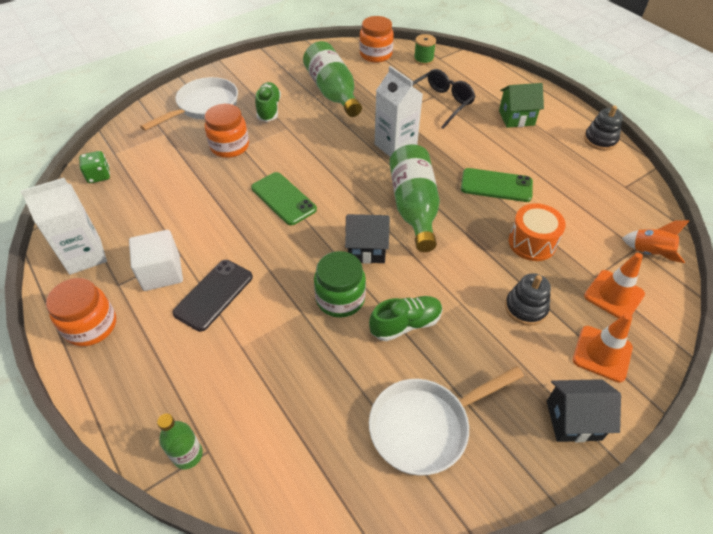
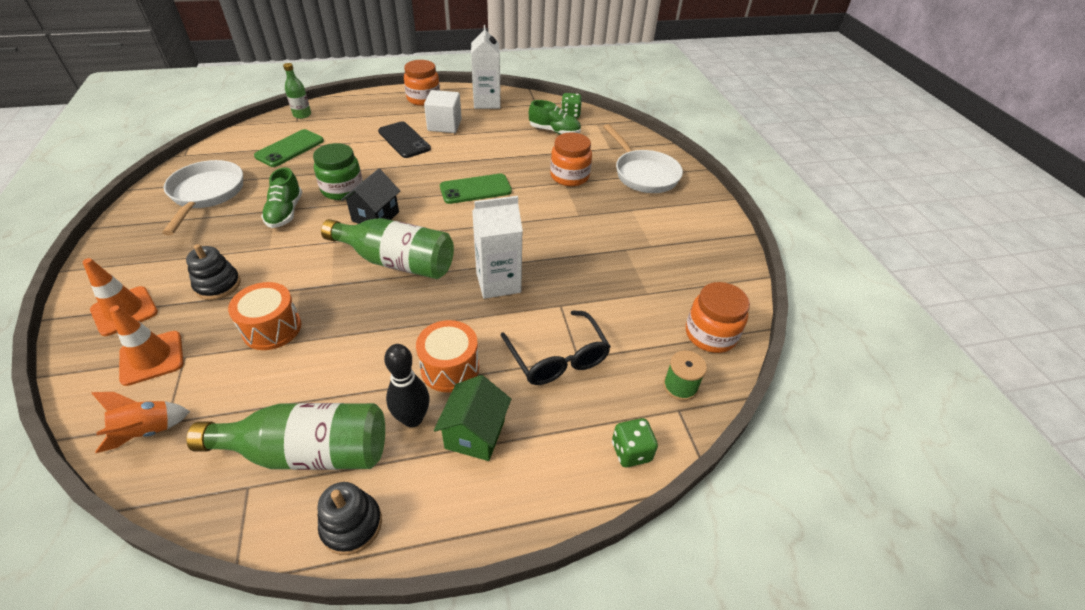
camera: 110 degrees right, 5 degrees down
green shoe [255,82,281,122] -> green shoe moved to [529,100,581,135]
green bottle [303,41,362,117] -> green bottle moved to [187,403,385,470]
green phone [461,168,533,202] -> green phone moved to [254,129,324,167]
black house [547,379,621,442] -> none
none -> black bowling pin [384,344,429,428]
none -> orange drum [416,320,479,393]
none -> green dice [612,418,658,467]

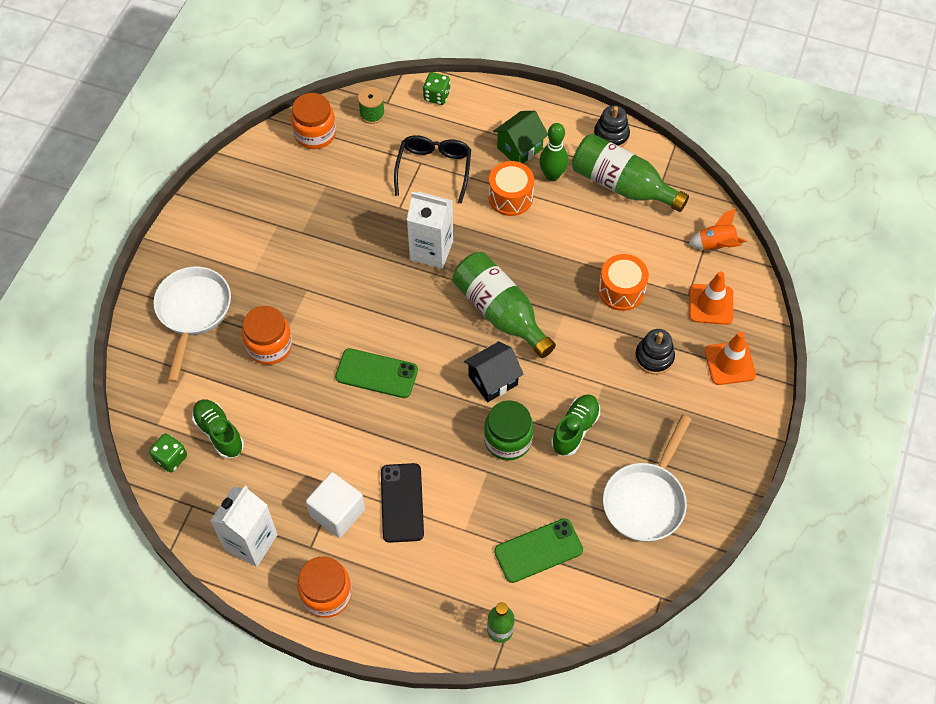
camera: 145 degrees left, 15 degrees up
black bowling pin [384,344,429,428] -> green bowling pin [539,123,568,181]

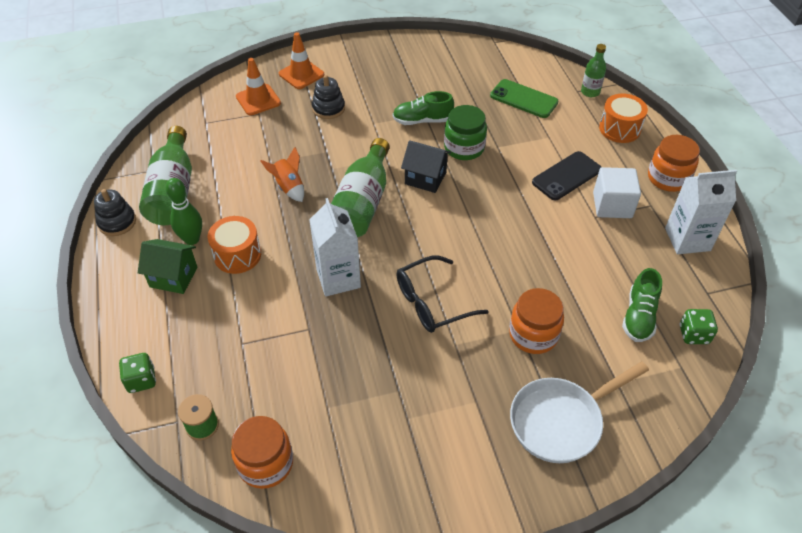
camera: 125 degrees left, 10 degrees down
green phone [335,348,418,398] -> none
black glasses [394,135,471,203] -> black glasses moved to [396,256,489,333]
orange drum [598,254,649,311] -> orange drum moved to [599,94,648,143]
white pan [603,415,692,542] -> none
orange rocket [689,208,747,251] -> orange rocket moved to [261,147,304,202]

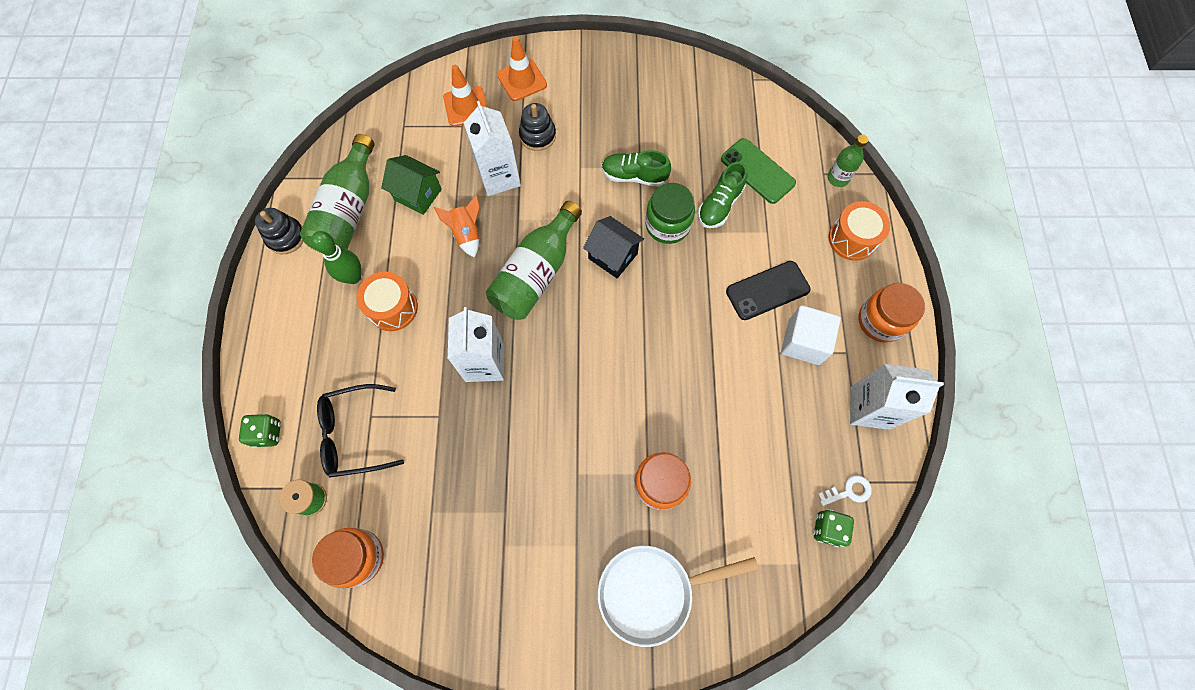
camera: 15 degrees right, 20 degrees up
green house [138,239,197,294] -> green house moved to [381,155,442,215]
black glasses [396,256,489,333] -> black glasses moved to [317,384,404,478]
green shoe [622,268,662,342] -> green shoe moved to [698,162,747,228]
none -> white carton [464,101,521,196]
none -> white key [818,475,872,506]

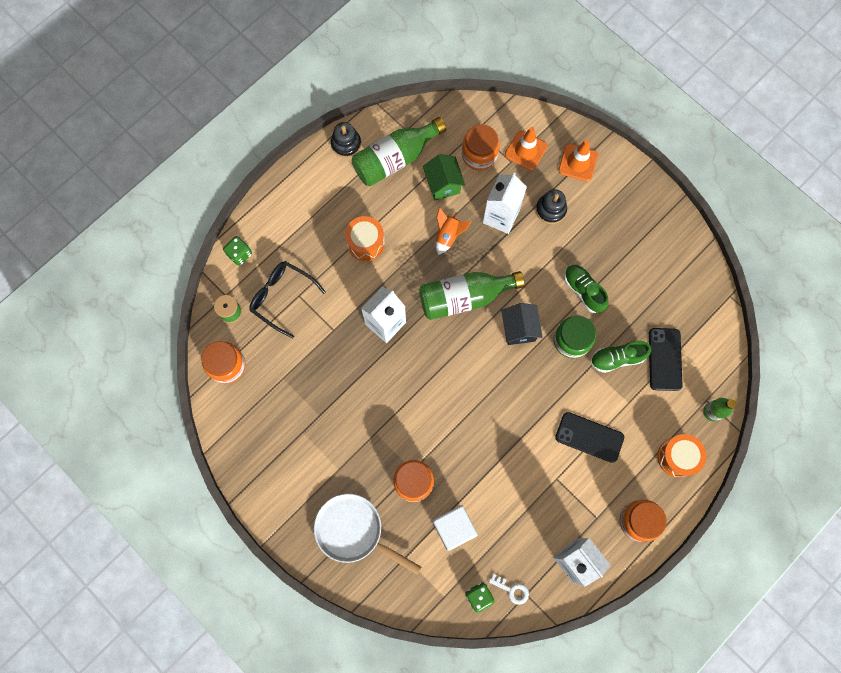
camera: 45 degrees right, 5 degrees up
green bowling pin [311,231,361,284] -> none
green phone [721,138,796,204] -> black phone [649,328,683,391]
white cube [781,305,841,365] -> white cube moved to [433,505,477,551]
none -> orange jar [462,124,499,171]

